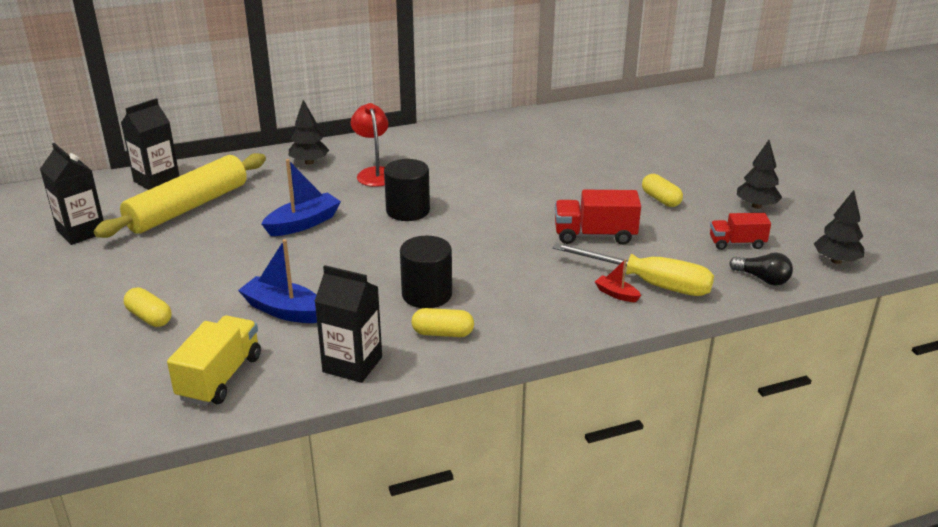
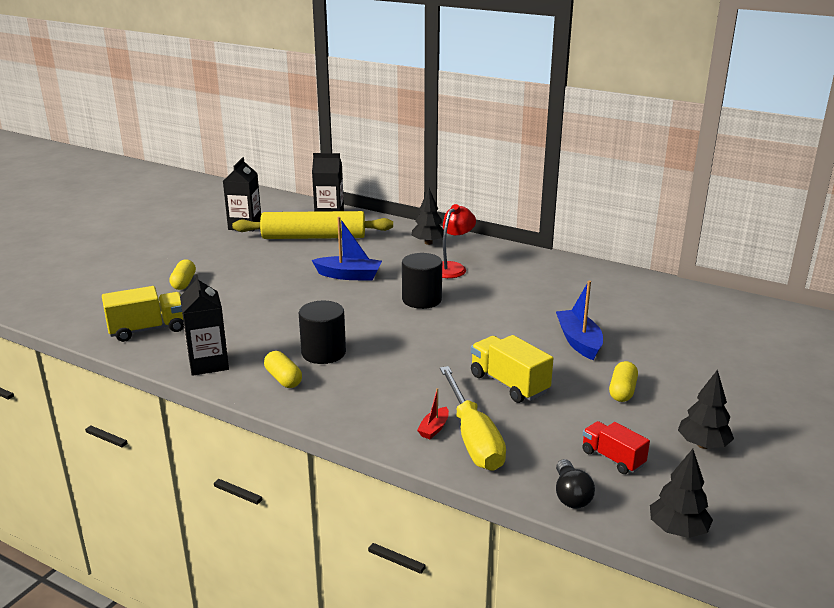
camera: 50 degrees right, 5 degrees down
blue boat [238,239,317,323] -> blue boat moved to [556,281,603,360]
red truck [555,190,641,245] -> yellow truck [471,335,553,403]
red boat [595,259,641,302] -> red boat turned 150 degrees counterclockwise [417,388,449,439]

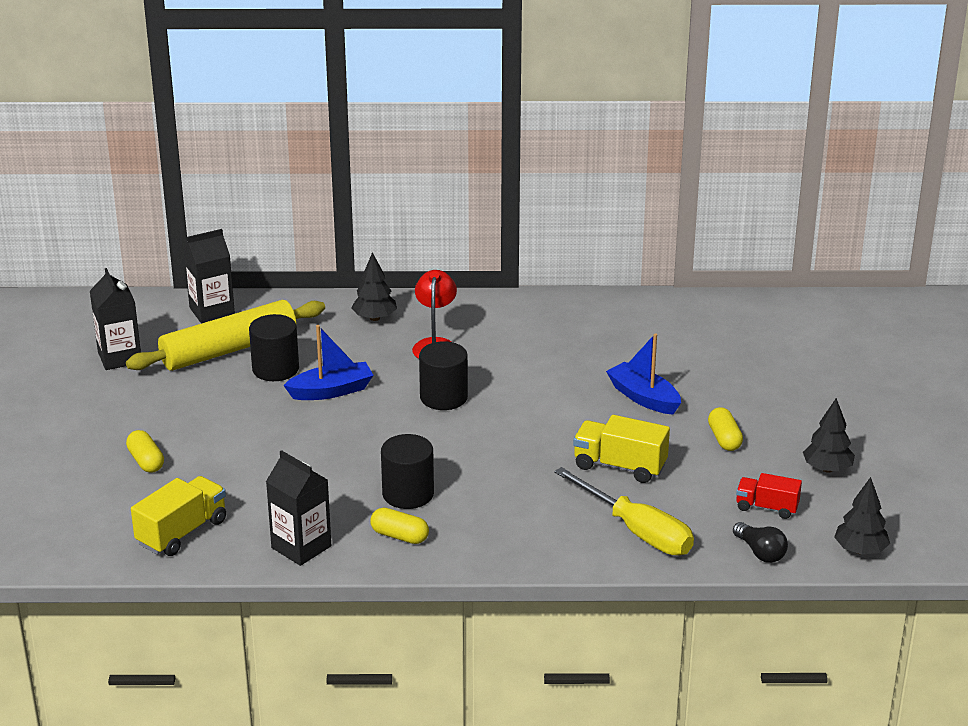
camera: 30 degrees left, 5 degrees up
red boat [417,388,449,439] -> none
none -> black cylinder [249,314,299,381]

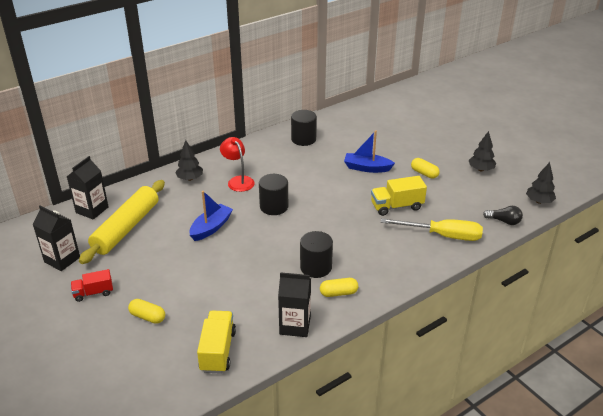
camera: 35 degrees left, 5 degrees up
black cylinder [249,314,299,381] -> black cylinder moved to [291,110,317,146]
red truck [736,473,802,519] -> red truck moved to [71,269,113,302]

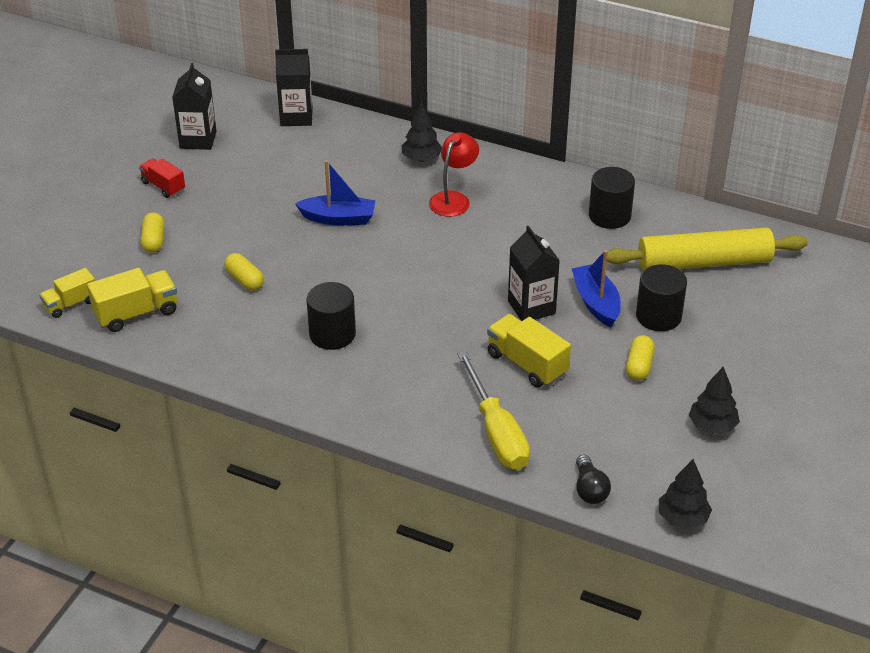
camera: 60 degrees right, 5 degrees up
yellow rolling pin [79,180,165,264] -> yellow rolling pin moved to [607,228,808,271]
black cylinder [259,174,288,215] -> black cylinder moved to [636,264,687,331]
black carton [278,272,311,337] -> black carton moved to [508,226,560,321]
yellow capsule [320,278,358,297] -> yellow capsule moved to [224,253,264,290]
none -> yellow truck [39,268,95,318]

